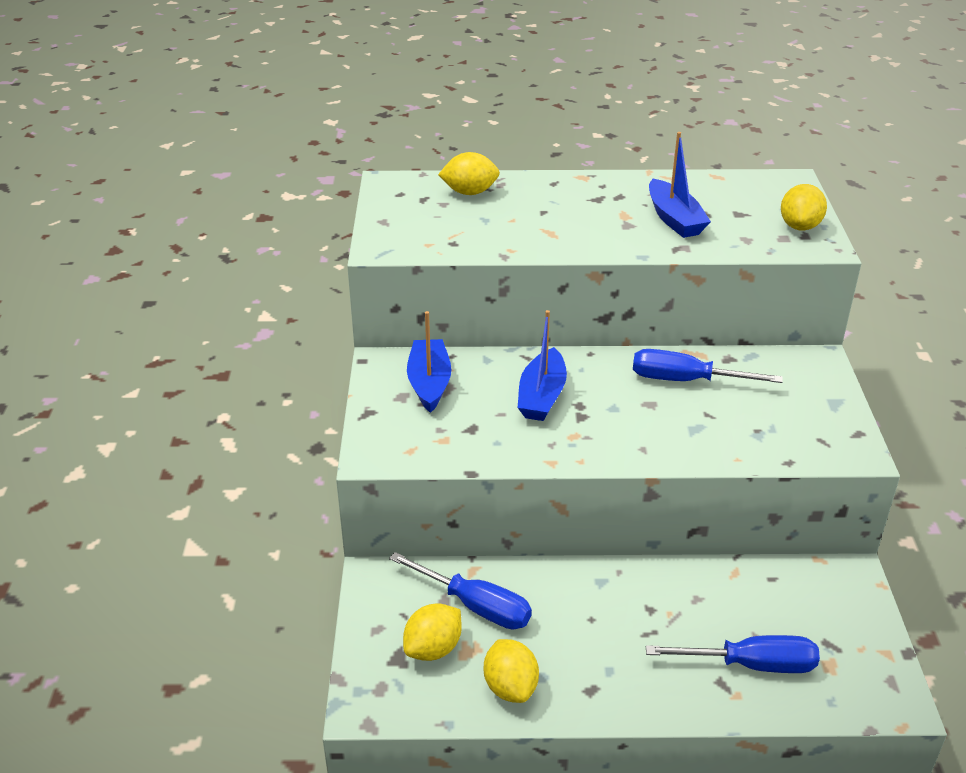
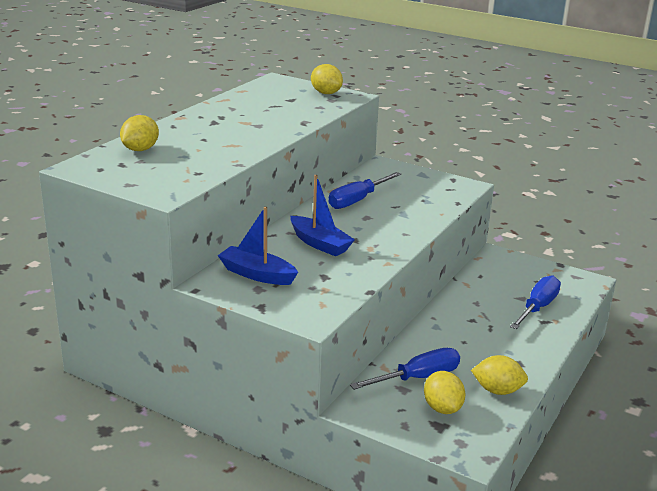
camera: 60 degrees left, 10 degrees down
blue boat [649,132,711,238] -> none

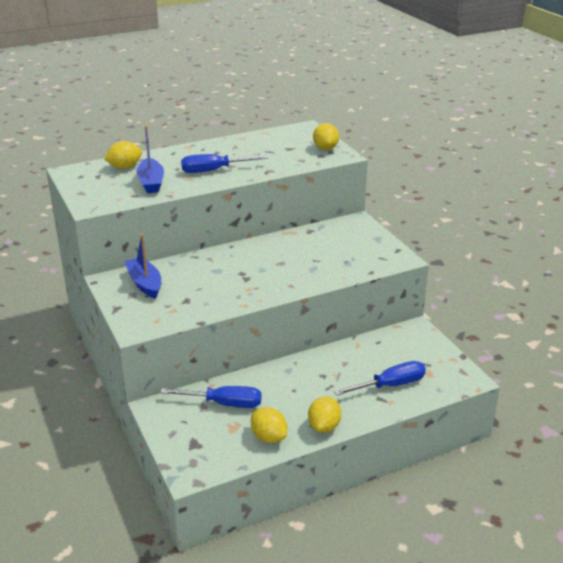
camera: 35 degrees right, 5 degrees up
blue boat [290,175,355,257] -> blue boat moved to [136,126,164,193]
blue screwdriver [329,172,401,209] -> blue screwdriver moved to [181,154,268,173]
yellow lemon [424,371,465,414] -> yellow lemon moved to [308,397,341,433]

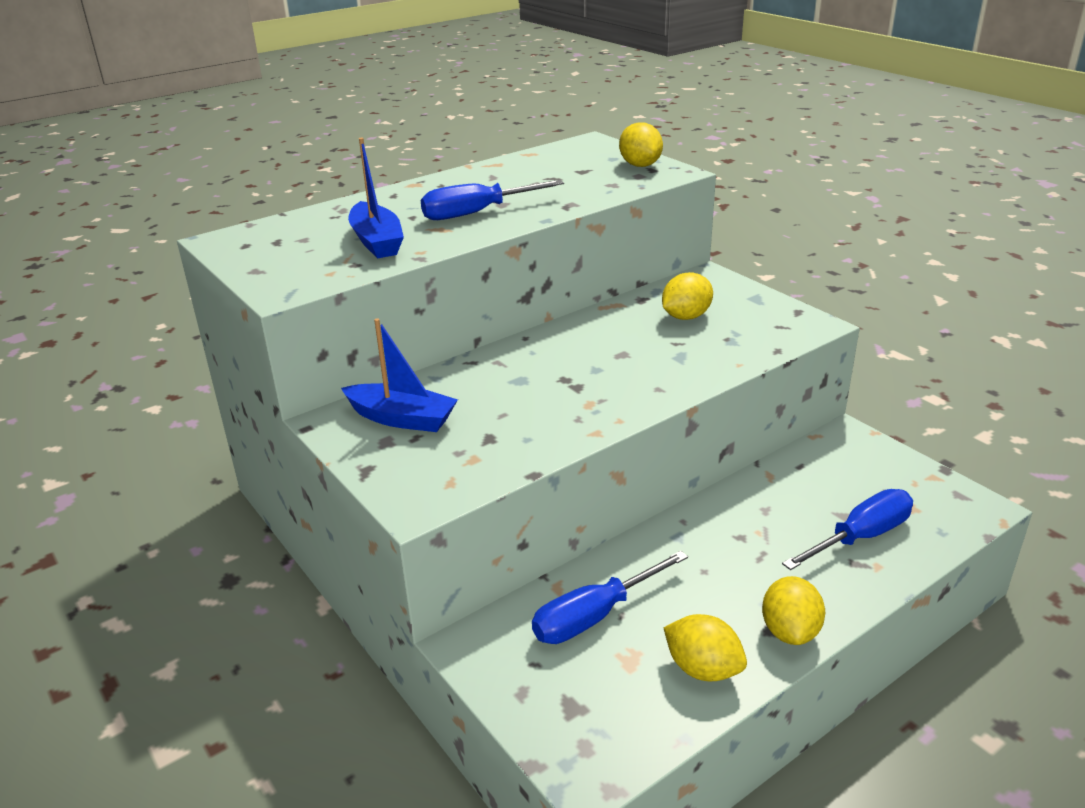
camera: 10 degrees left, 0 degrees up
yellow lemon [104,141,142,169] -> yellow lemon moved to [662,272,713,320]
blue boat [125,234,161,299] -> blue boat turned 150 degrees clockwise [341,318,458,432]
blue screwdriver [160,386,262,408] -> blue screwdriver turned 150 degrees clockwise [532,551,688,644]

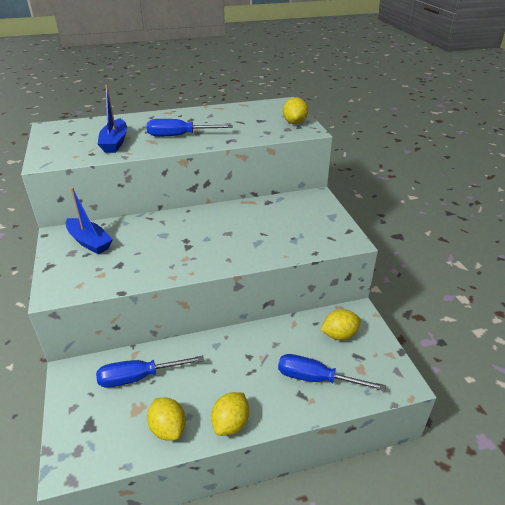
camera: 20 degrees right, 5 degrees up
yellow lemon [662,272,713,320] -> yellow lemon moved to [321,309,361,340]
blue screwdriver [782,489,913,570] -> blue screwdriver turned 150 degrees counterclockwise [278,354,386,391]

